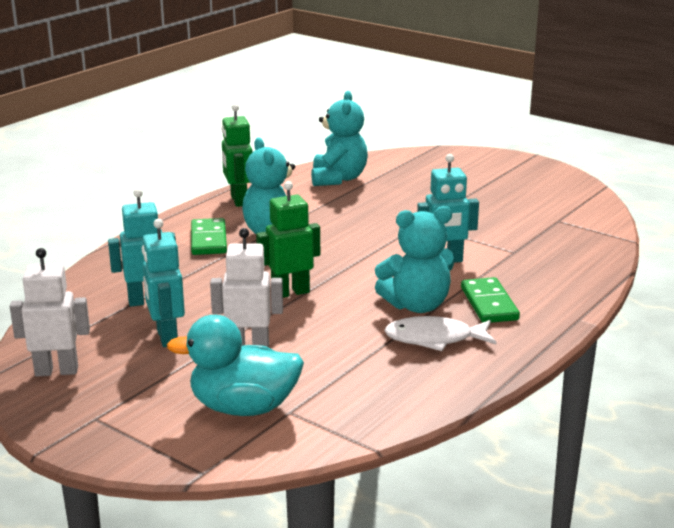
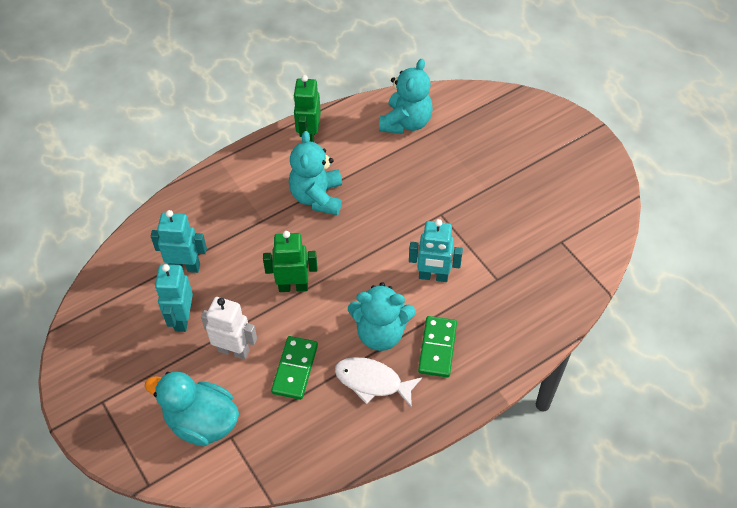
camera: 20 degrees right, 30 degrees up
white robot [10,248,90,377] -> none
green domino [191,218,227,255] -> green domino moved to [271,336,318,400]

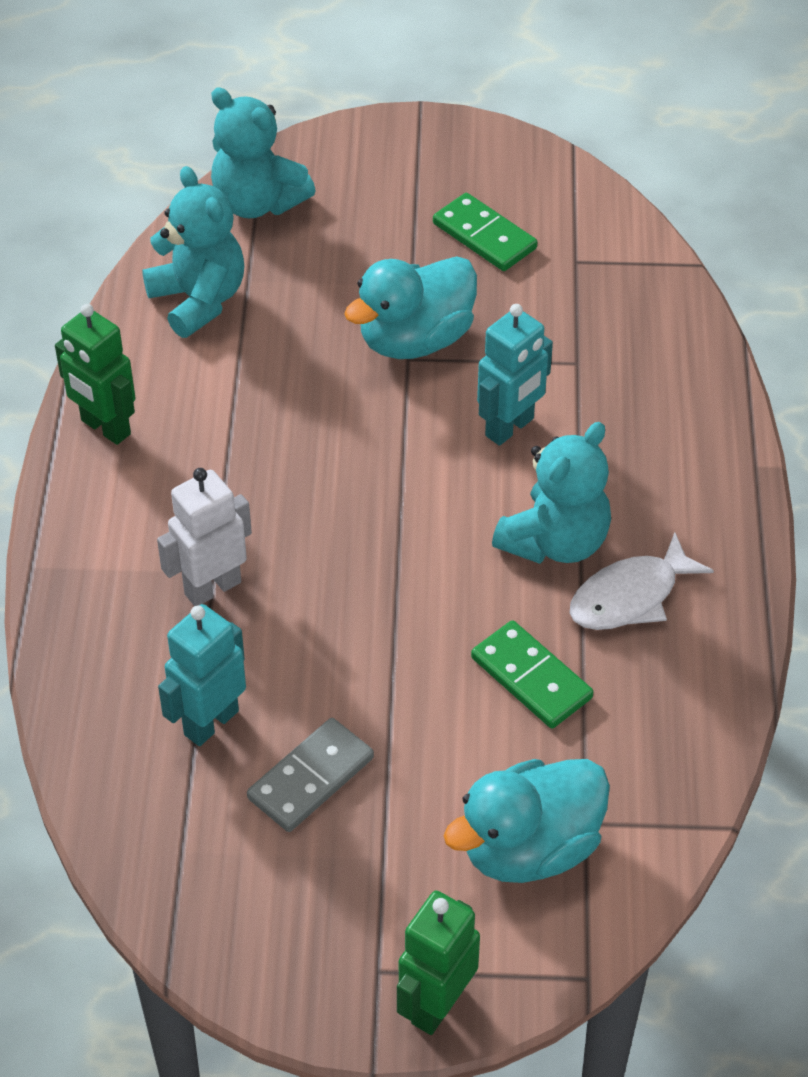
camera: 55 degrees left, 5 degrees down
turquoise robot [155,264,193,332] -> grey domino [247,718,374,832]
white robot [201,297,257,360] -> white robot moved to [157,468,252,606]
green robot [263,231,317,292] -> green robot moved to [397,890,480,1035]
turquoise teddy bear [289,131,342,215] -> turquoise teddy bear moved to [211,88,316,218]
green domino [418,316,457,377] -> green domino moved to [433,193,537,271]
none -> turquoise duck [344,256,477,359]

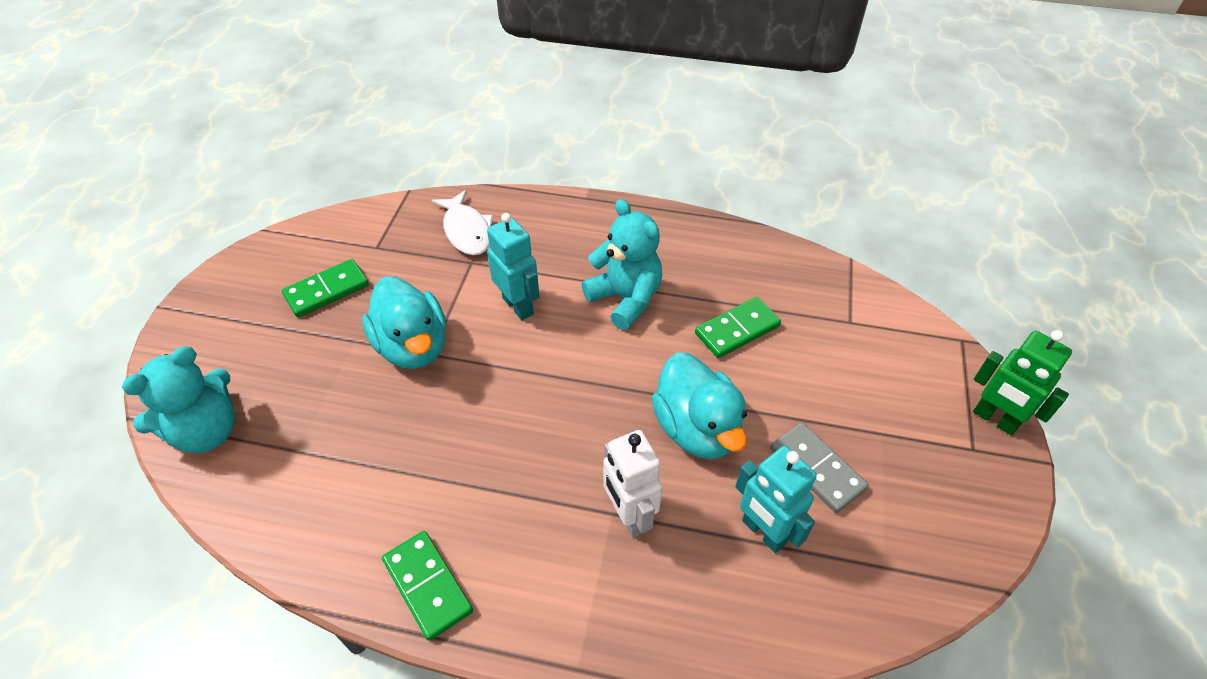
camera: 80 degrees left, 0 degrees up
green robot [55,304,135,445] -> green domino [382,531,473,641]
turquoise teddy bear [142,166,244,338] -> none
turquoise duck [444,759,610,883] -> turquoise duck moved to [652,352,747,459]
white fish [570,533,714,630] -> white fish moved to [432,190,493,255]

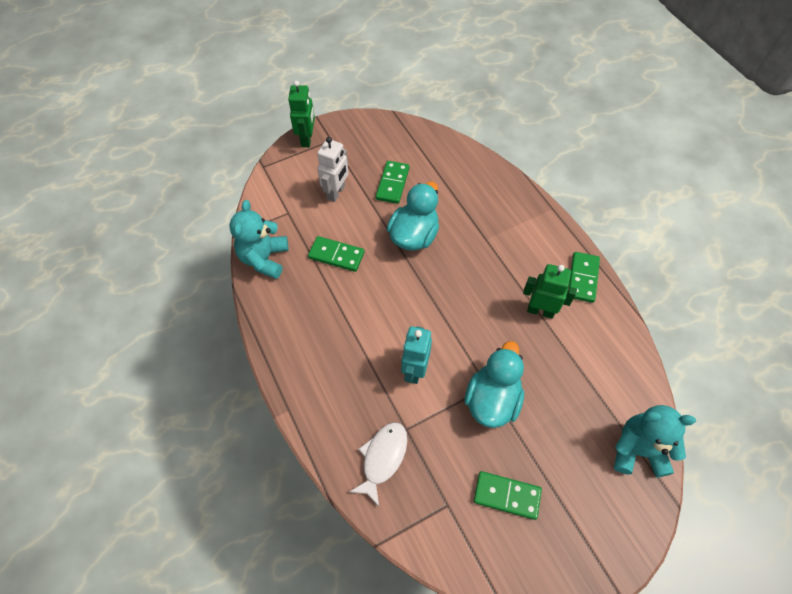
camera: 130 degrees left, 10 degrees up
turquoise teddy bear [581,199,662,330] -> turquoise teddy bear moved to [230,200,288,279]
white robot [603,430,662,538] -> white robot moved to [317,137,349,202]
turquoise robot [735,446,817,553] -> none
grey domino [770,422,868,513] -> green domino [376,161,409,204]
none -> green robot [523,264,577,319]

